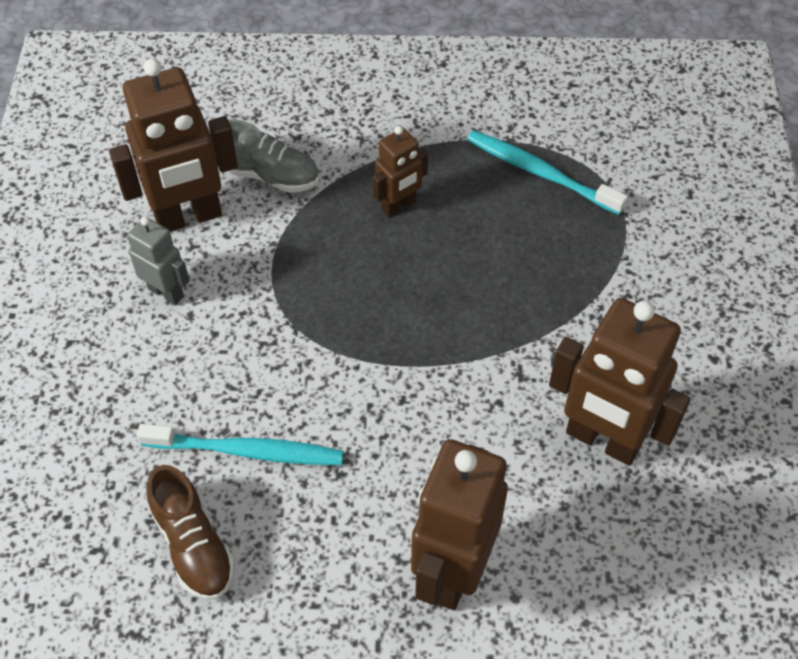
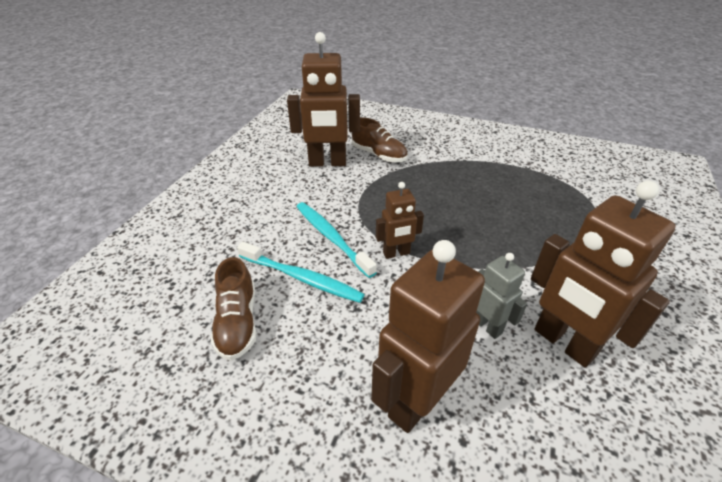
camera: 20 degrees right, 15 degrees down
grey robot [128,216,190,305] -> grey robot moved to [476,253,527,339]
grey shoe [210,119,319,193] -> brown shoe [352,117,408,162]
brown robot [373,126,428,217] -> brown robot moved to [376,182,424,259]
turquoise toothbrush [467,130,628,215] -> turquoise toothbrush moved to [296,202,377,278]

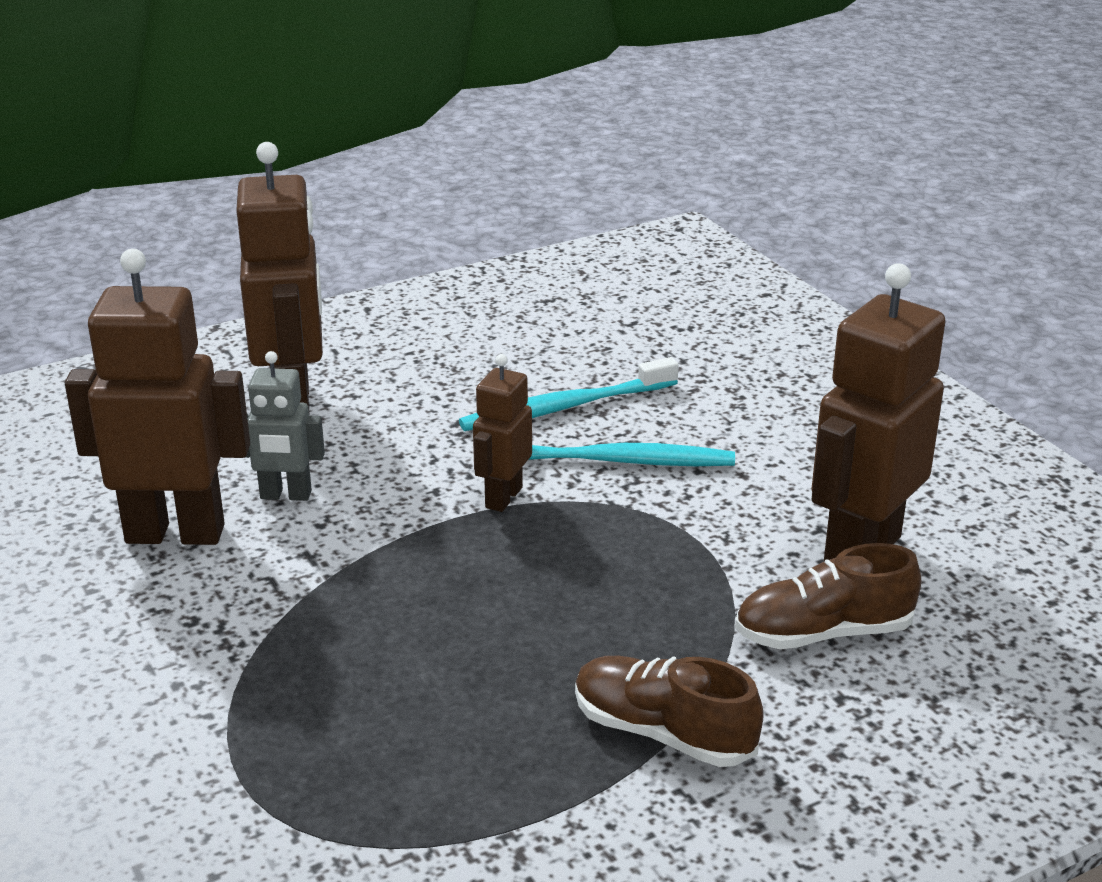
camera: 130 degrees right, 10 degrees down
brown shoe [211,257,256,361] -> brown shoe moved to [575,656,764,767]

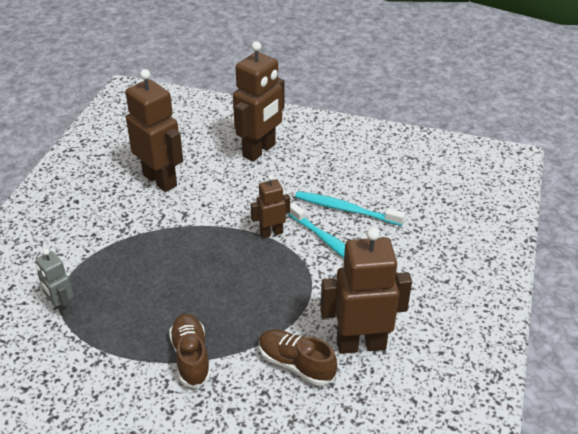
camera: 45 degrees right, 10 degrees up
grey robot [245,351,325,501] -> grey robot moved to [35,249,74,317]

